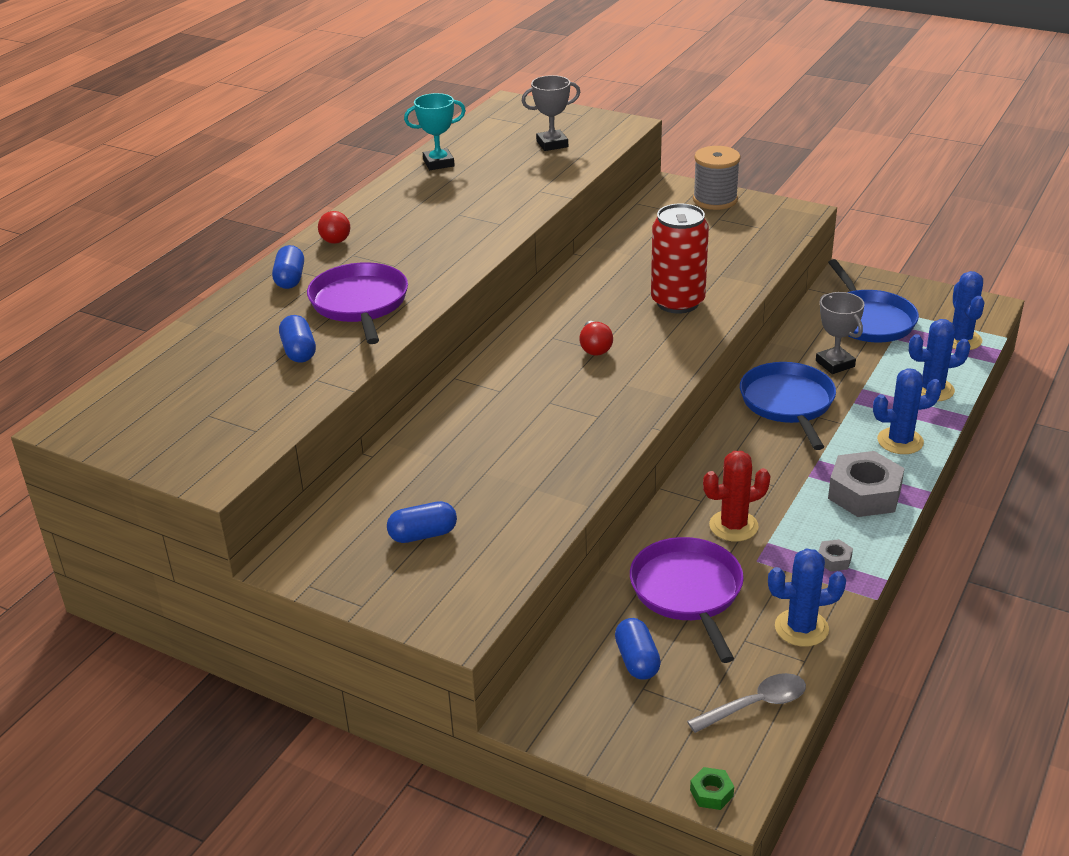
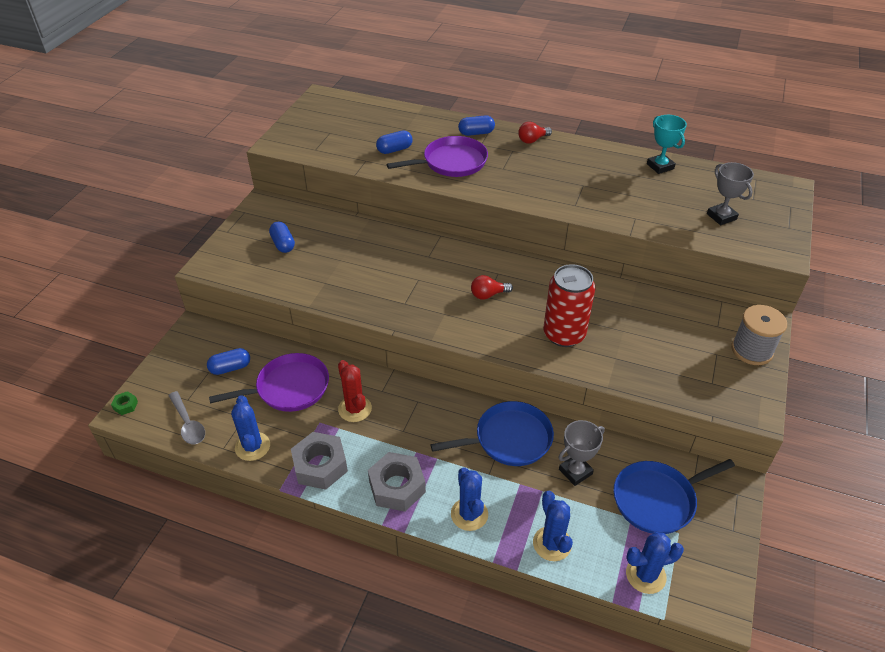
camera: 80 degrees right, 10 degrees up
grey nut [818,539,853,572] -> grey nut [291,432,348,490], size x2.24

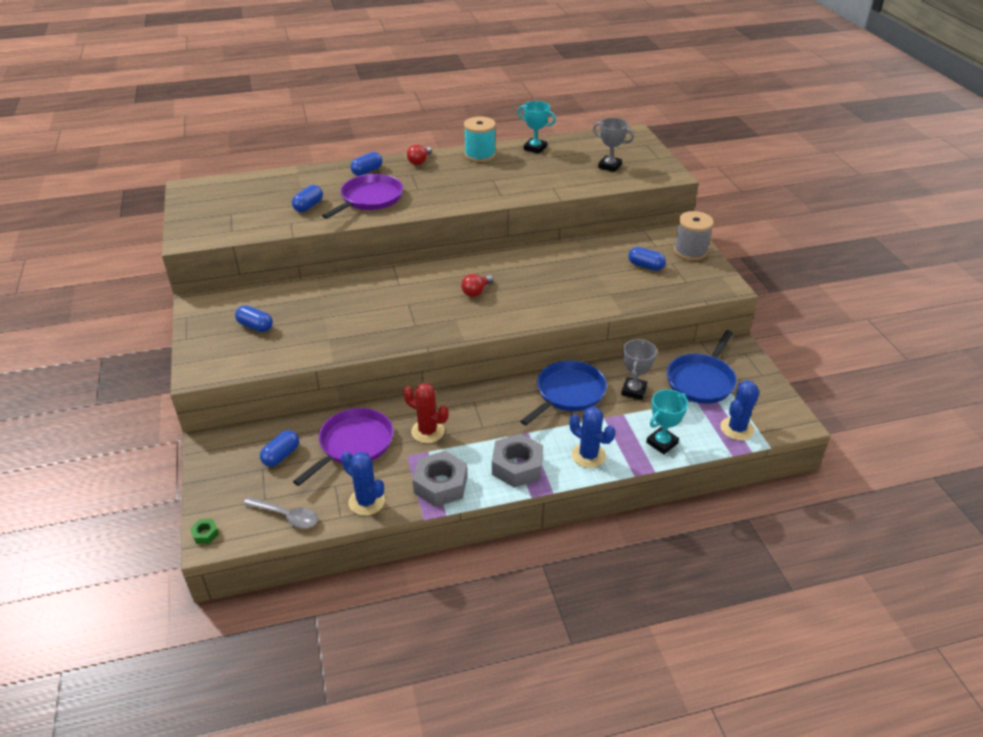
camera: 35 degrees left, 5 degrees down
blue cactus [533,491,573,561] -> turquoise trophy [646,389,688,454]
red can [543,264,595,347] -> none
none -> turquoise spool [464,116,496,162]
none -> blue capsule [628,247,666,271]

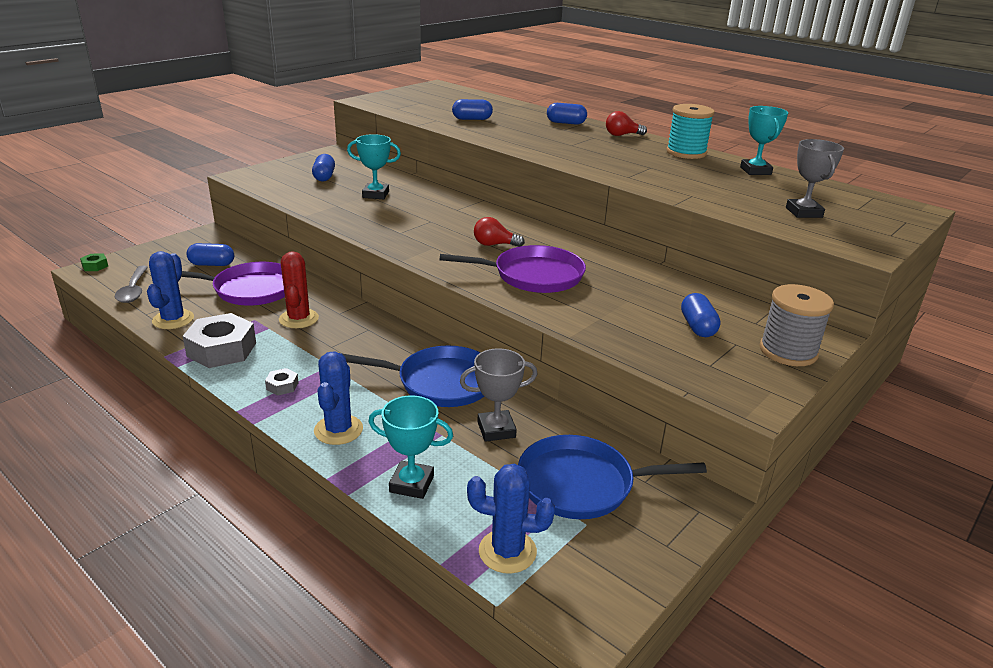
camera: 55 degrees right, 10 degrees down
purple pan [322,174,403,219] -> purple pan moved to [440,245,586,293]
grey nut [492,433,543,488] -> grey nut [265,368,299,396], size x0.45
none -> turquoise trophy [347,134,401,199]

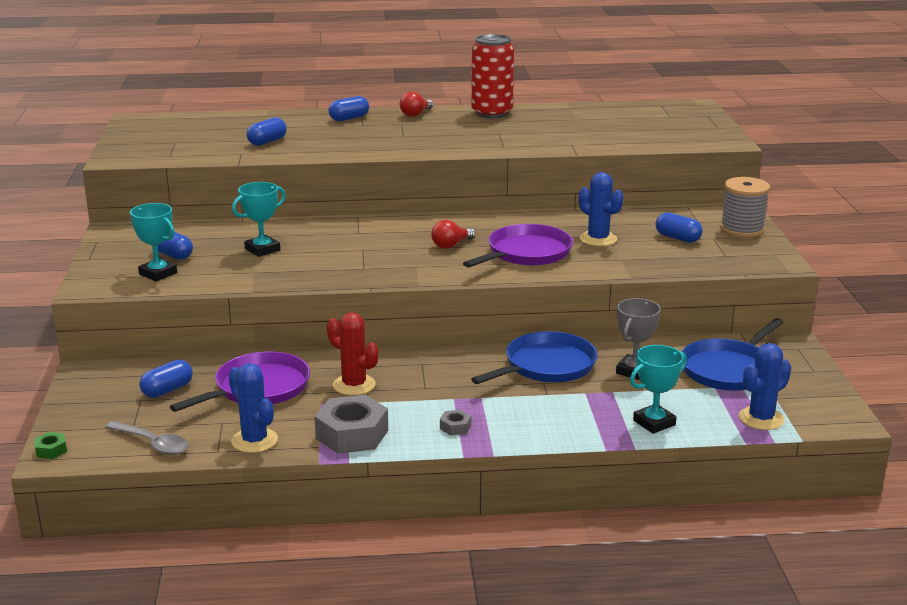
camera: 45 degrees left, 5 degrees down
blue cactus [314,351,363,445] -> blue cactus moved to [579,172,624,246]
turquoise spool [666,104,715,159] -> red can [471,34,514,118]
turquoise trophy [740,106,788,175] -> turquoise trophy moved to [130,203,177,281]
grey trophy [786,139,844,218] -> none

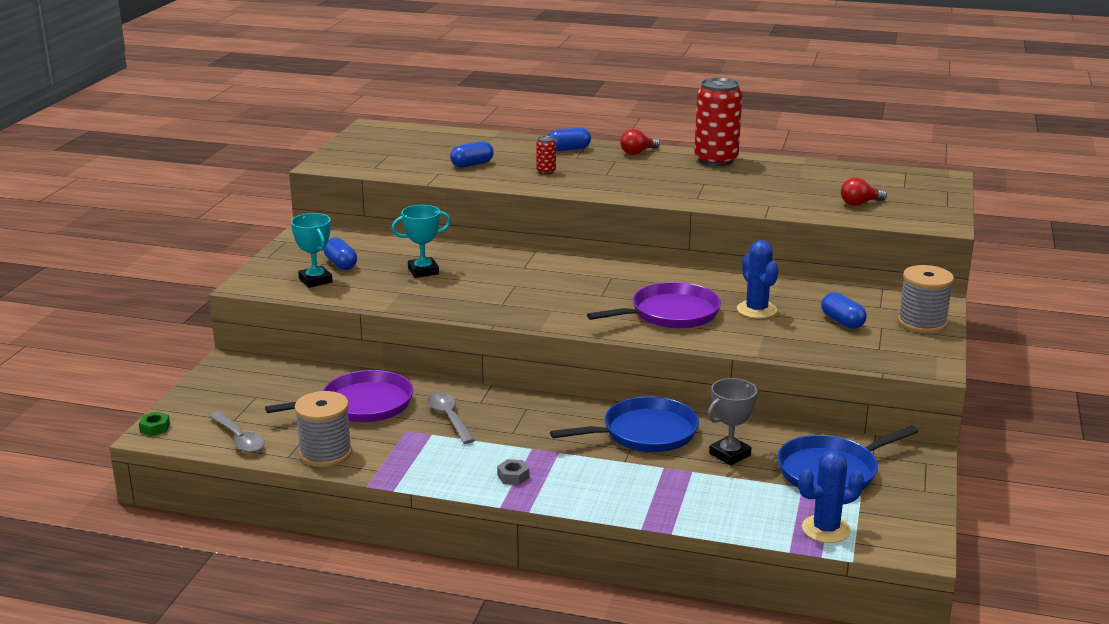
camera: 20 degrees right, 0 degrees up
blue capsule [139,360,193,398] -> none
blue cactus [228,363,278,453] -> grey spool [294,391,352,467]
grey nut [314,395,388,454] -> none
red cactus [327,312,378,395] -> grey spoon [427,392,475,444]
red light bulb [431,220,475,249] -> red light bulb moved to [841,177,887,206]
turquoise trophy [630,345,687,434] -> none
none -> red can [536,136,556,175]

